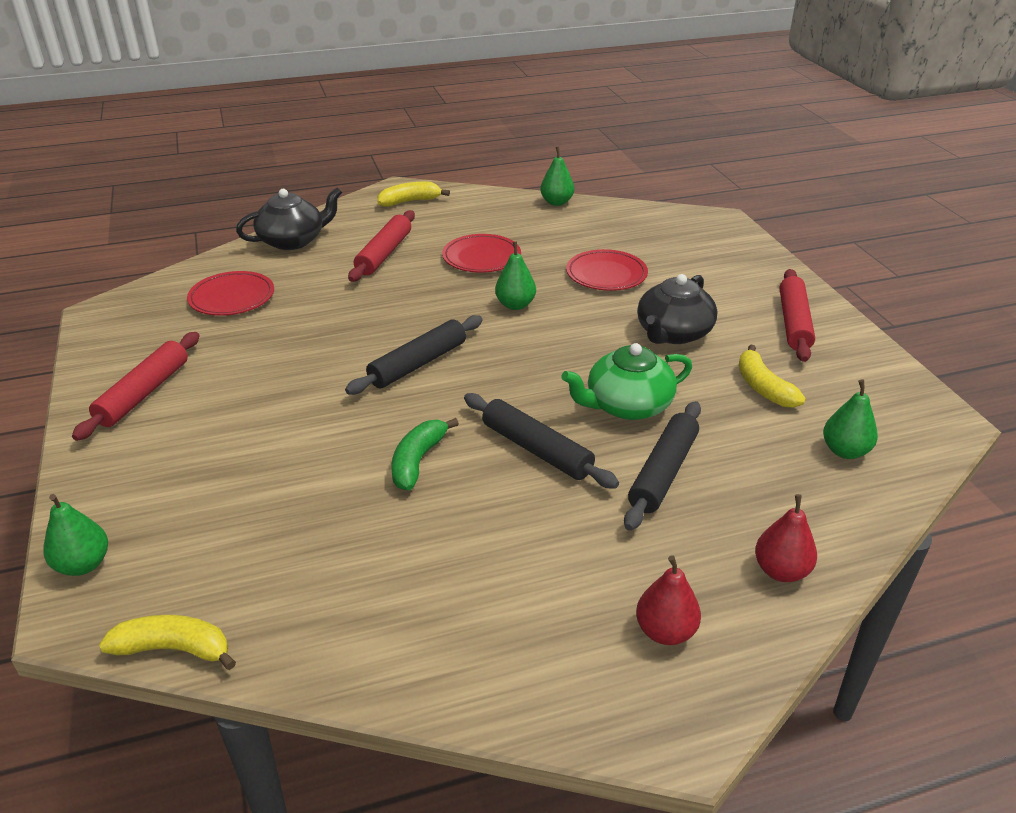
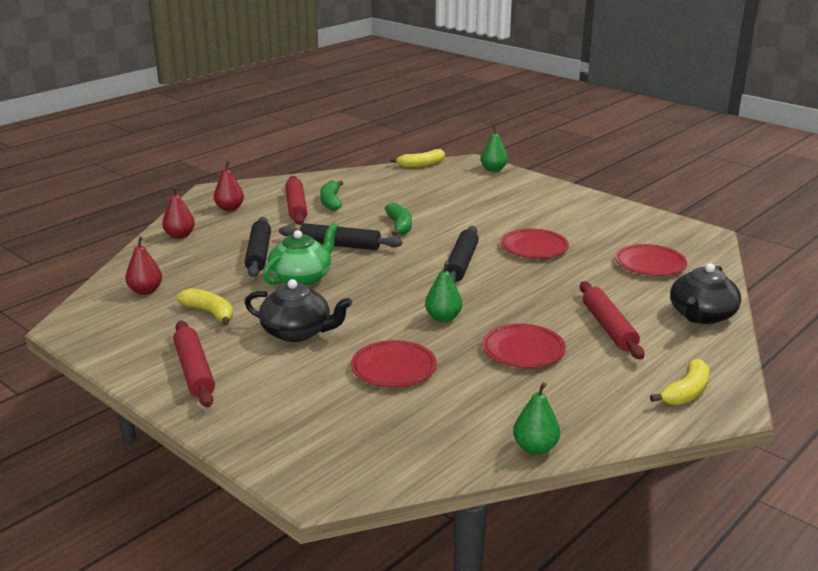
camera: 150 degrees right, 10 degrees down
red rolling pin [72,332,200,441] -> red rolling pin moved to [285,176,308,225]
black teapot [637,274,717,344] -> black teapot turned 105 degrees clockwise [245,279,352,342]
green pear [823,379,878,459] -> red pear [125,236,162,295]
none -> green banana [320,181,343,211]
none -> red plate [500,229,569,259]

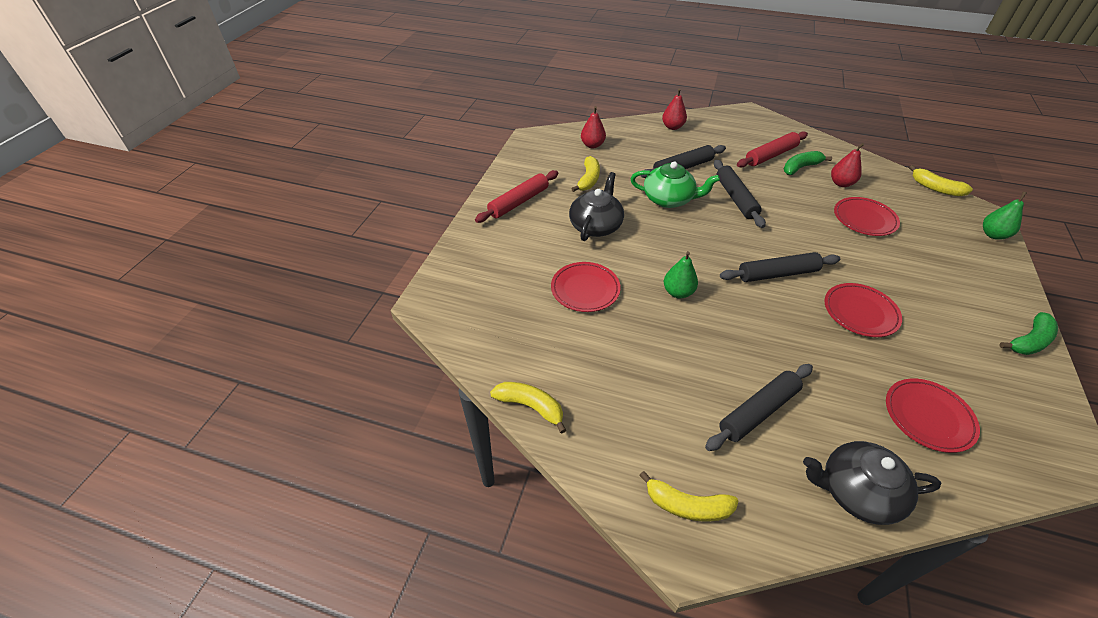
camera: 65 degrees right, 20 degrees up
red pear [214,161,244,211] -> red pear moved to [831,143,864,187]
black teapot [245,279,352,342] -> black teapot turned 150 degrees counterclockwise [569,172,624,241]
green banana [385,203,412,236] -> green banana moved to [999,312,1058,355]
red plate [482,323,566,368] -> red plate moved to [834,197,900,236]
green pear [513,382,560,455] -> yellow banana [490,382,566,434]
red rolling pin [580,281,644,359] -> black rolling pin [705,364,813,451]

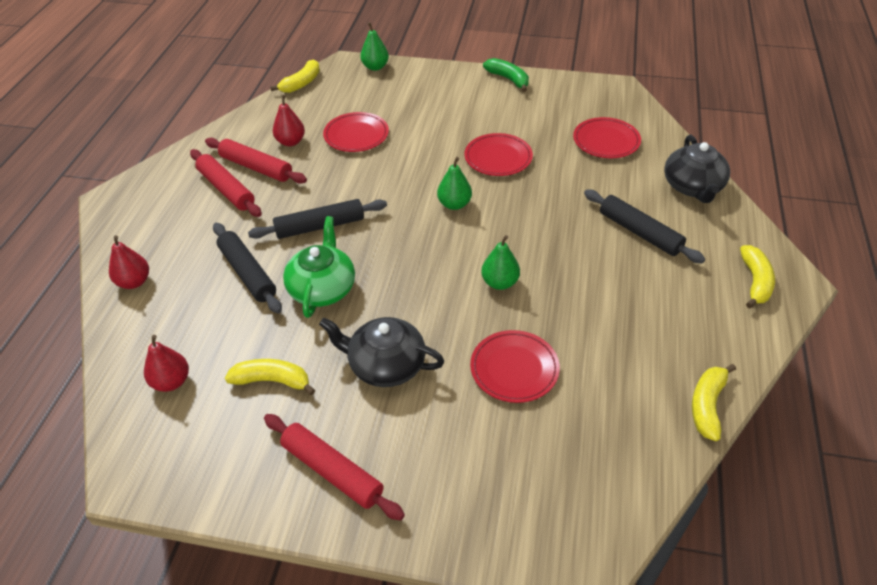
camera: 95 degrees left, 0 degrees up
black rolling pin [720,252,840,282] -> green pear [437,157,472,210]
green banana [784,151,832,175] -> red rolling pin [205,138,307,184]

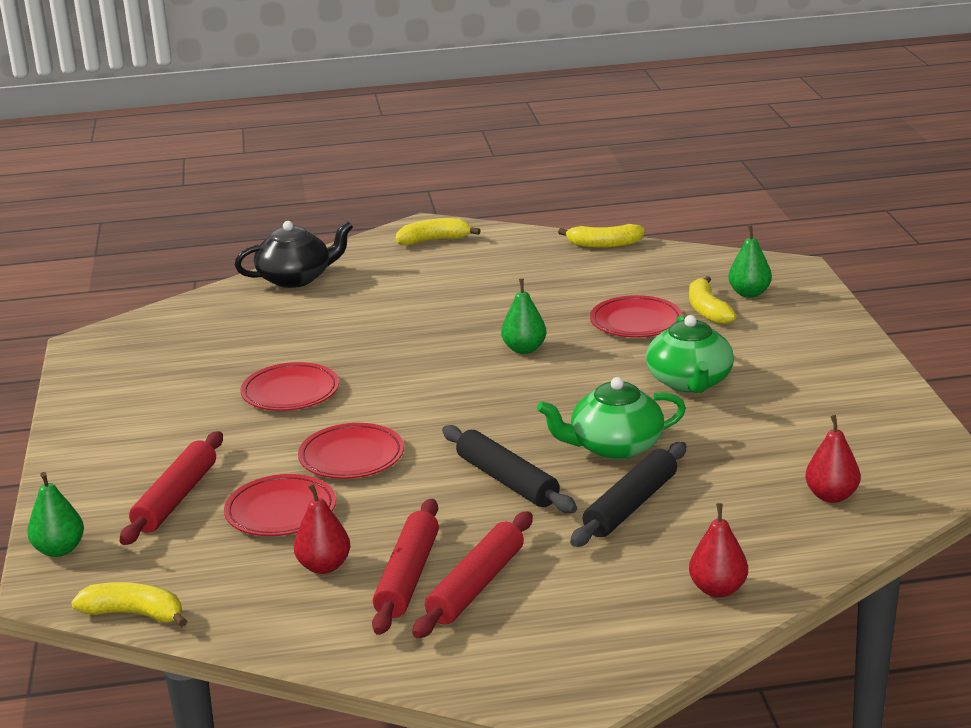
camera: 110 degrees left, 20 degrees down
yellow banana [225,359,315,395] -> yellow banana moved to [689,276,736,325]
red rolling pin [264,414,405,520] -> red rolling pin moved to [120,431,223,545]
black teapot [319,317,444,387] -> green teapot [646,315,734,393]
green pear [437,157,472,210] -> green pear moved to [728,226,772,298]
green banana [483,58,529,92] -> none
red plate [573,117,641,158] -> red plate moved to [298,423,404,479]
black rolling pin [584,189,705,264] -> none

